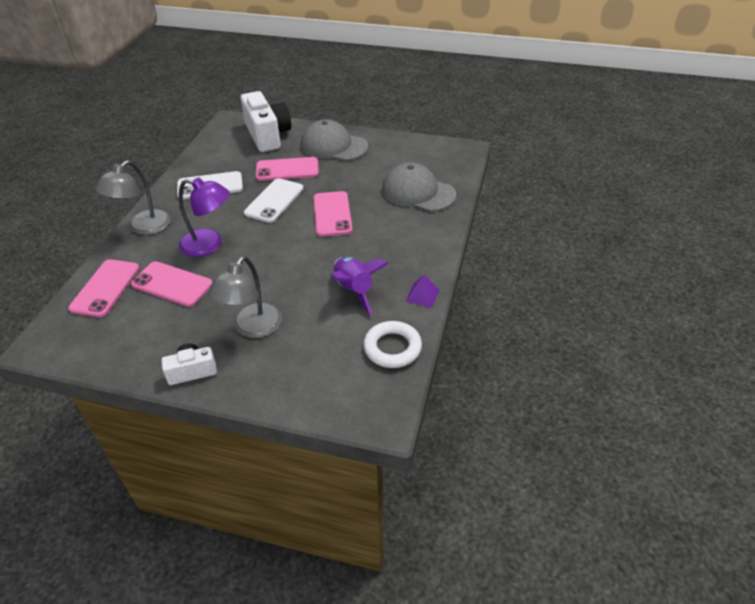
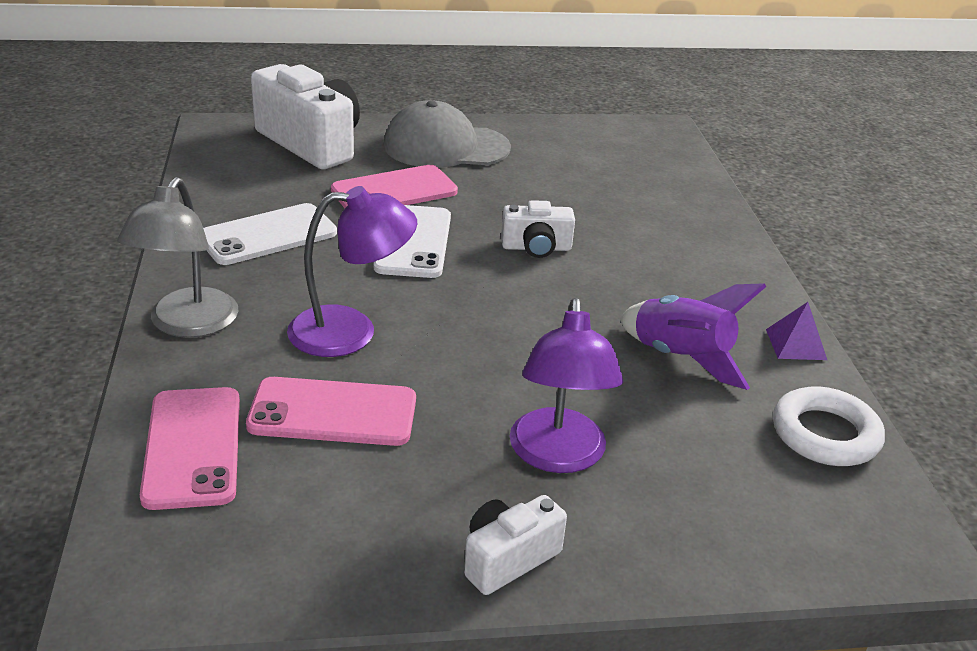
camera: 25 degrees left, 10 degrees down
grey lamp [208,256,282,338] -> purple lamp [510,298,623,473]
pink phone [313,191,353,237] -> white camera [501,200,575,258]
grey cap [382,163,456,212] -> none

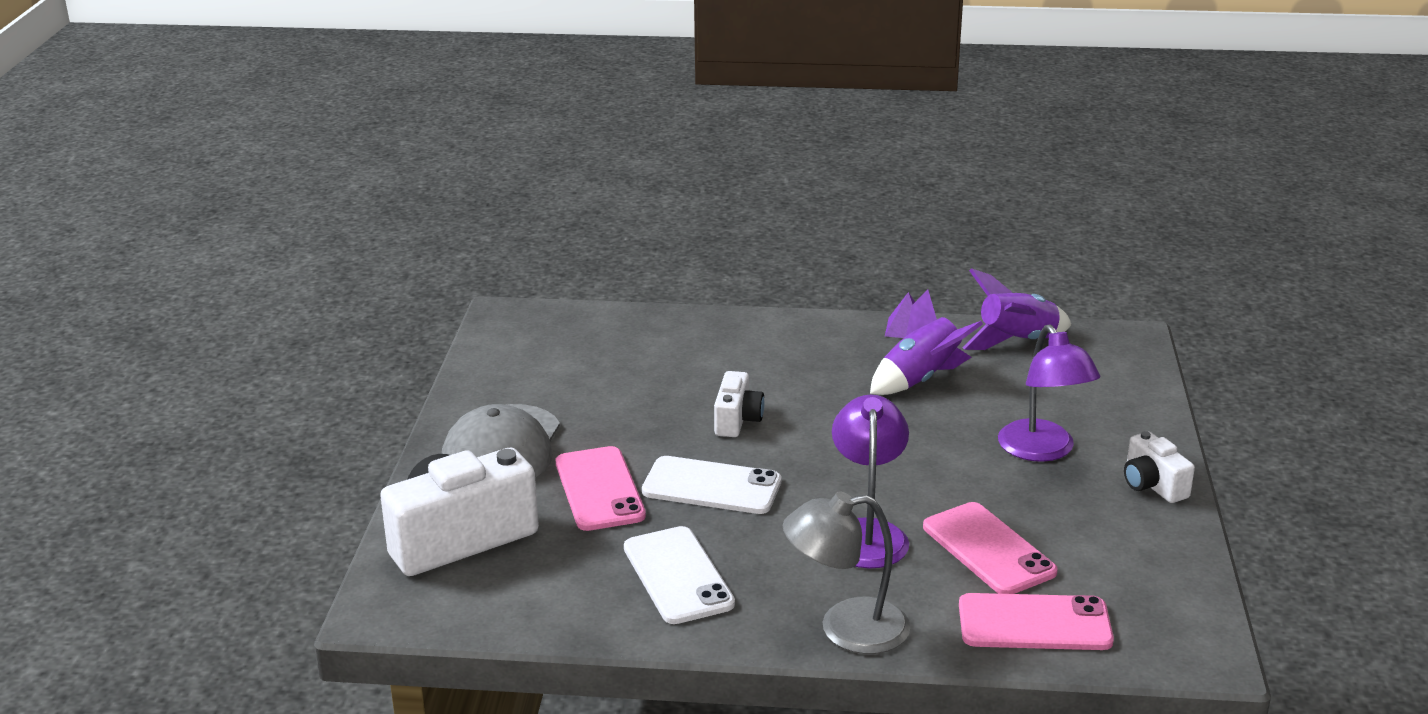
camera: 75 degrees left, 5 degrees down
grey lamp [117,177,238,338] -> grey lamp turned 150 degrees clockwise [783,491,911,654]
pink phone [246,377,416,446] -> pink phone turned 45 degrees counterclockwise [923,502,1058,594]
purple lamp [510,298,623,473] -> purple lamp turned 60 degrees clockwise [998,324,1100,462]
white ring [773,387,885,466] -> purple rocket [963,268,1071,350]

